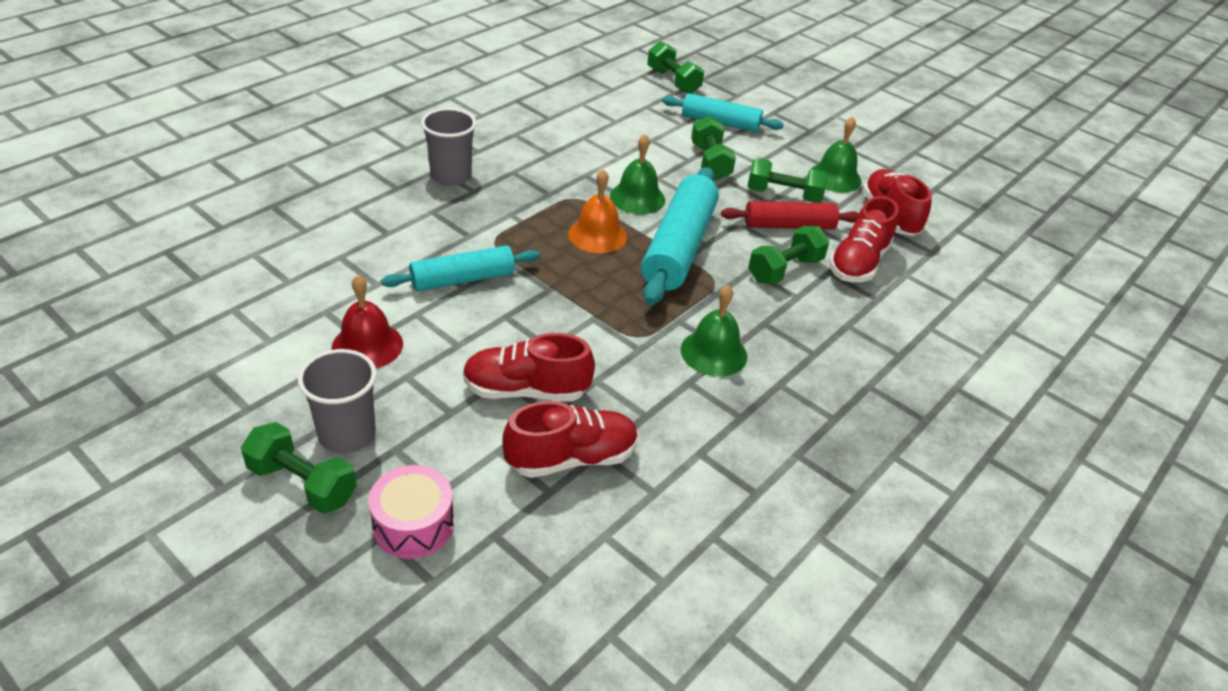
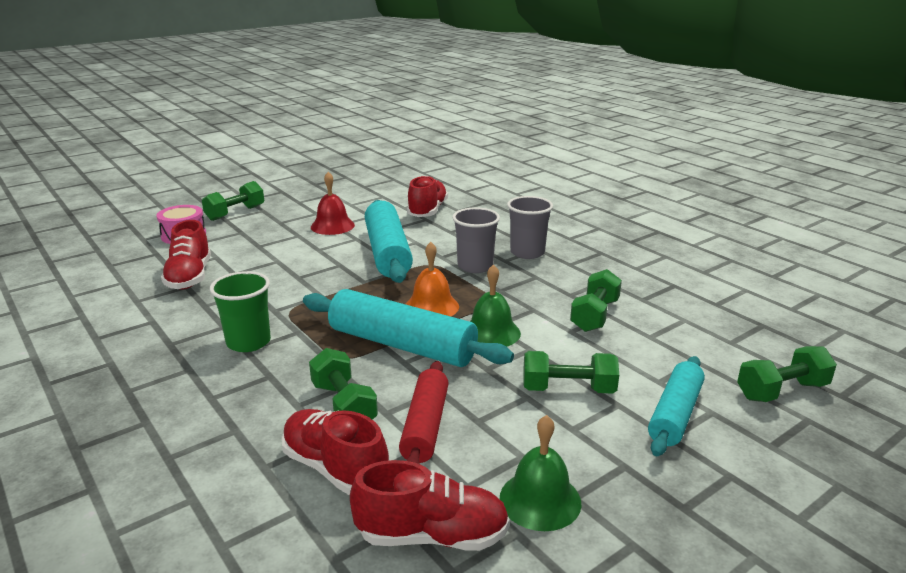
camera: 105 degrees right, 15 degrees down
grey cup [298,349,377,453] -> grey cup moved to [452,207,500,273]
turquoise rolling pin [381,246,540,291] -> turquoise rolling pin [365,200,413,283], size x1.59
red shoe [463,333,595,402] -> red shoe moved to [407,176,448,217]
green bell [680,285,747,377] -> green cup [210,271,271,352]
green dumbbell [748,158,828,203] -> green dumbbell moved to [570,269,622,332]

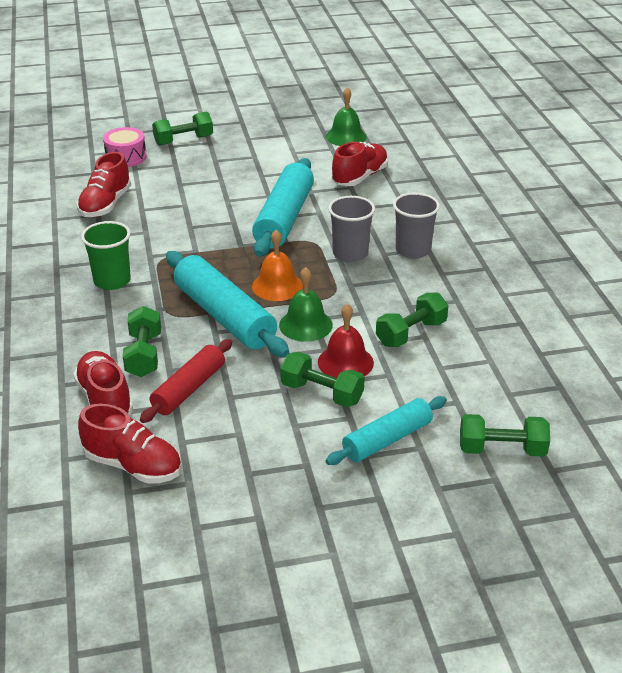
camera: 25 degrees right, 10 degrees up
red bell [311,172,355,235] -> red bell moved to [318,303,374,378]
green bell [500,415,582,531] -> green bell moved to [326,87,367,146]

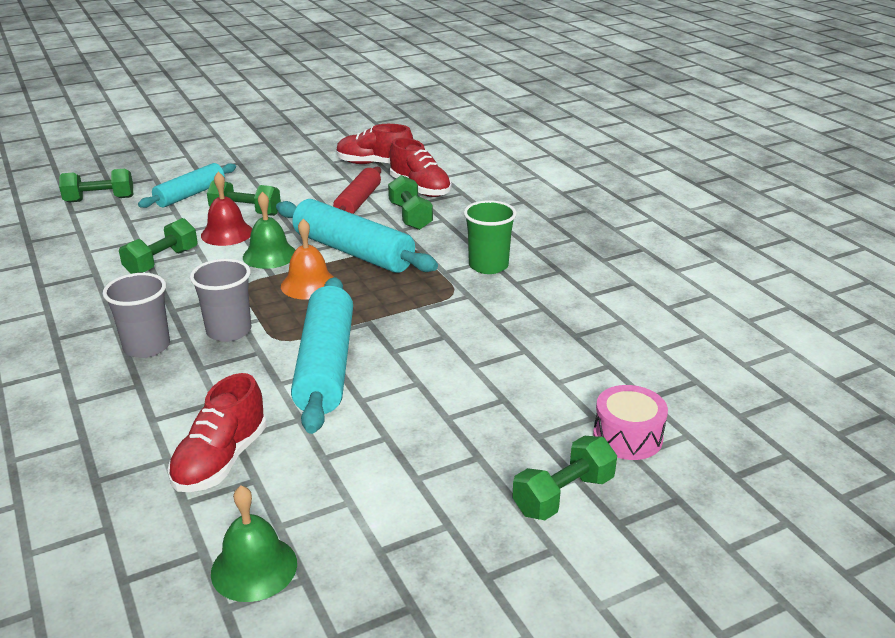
camera: 165 degrees right, 5 degrees down
red shoe [77,152,131,217] -> none

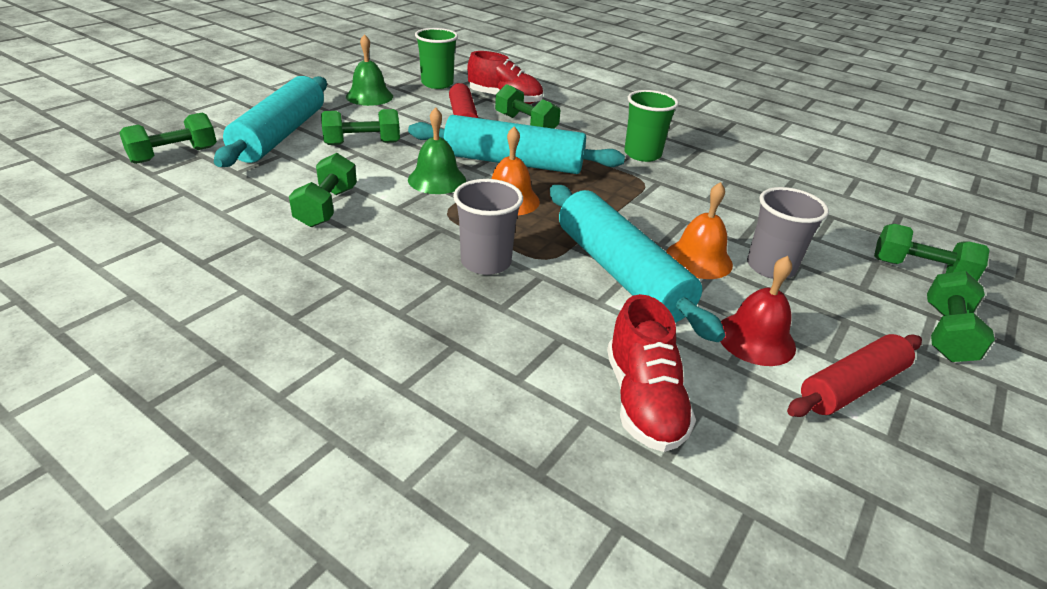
camera: 30 degrees left, 5 degrees up
grey cup [103,273,170,358] -> grey cup moved to [747,187,829,279]
turquoise rolling pin [138,163,236,208] -> turquoise rolling pin [214,76,327,167], size x1.59
red bell [201,172,252,246] -> red bell moved to [720,256,796,366]
green bell [211,486,297,602] -> green bell moved to [346,34,393,106]
red shoe [336,124,413,164] -> green cup [415,28,458,89]
pink drum [593,385,668,460] -> green dumbbell [874,224,990,281]
none -> orange bell [666,182,733,279]
none -> red rolling pin [787,334,922,417]

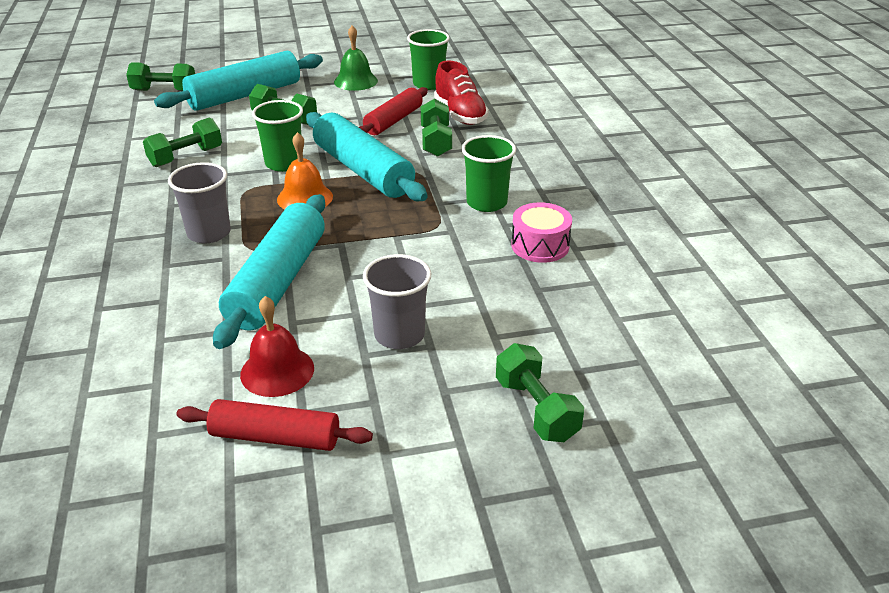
camera: 45 degrees right, 0 degrees up
green bell [408,107,466,194] -> green cup [252,100,303,172]
red shoe [607,294,696,452] -> none
orange bell [666,182,733,279] -> none
green dumbbell [927,271,995,362] -> none
none -> pink drum [511,202,572,263]

